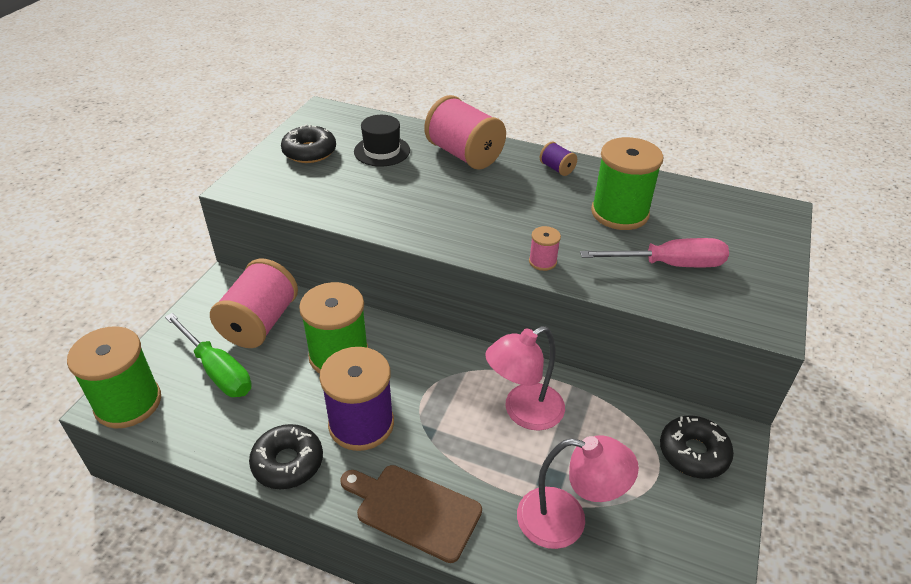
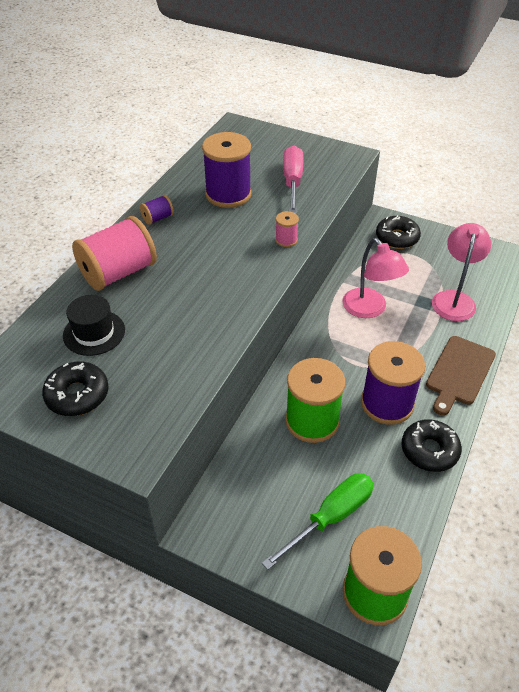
camera: 85 degrees left, 5 degrees up
pink spool [210,259,298,348] -> none
green spool [591,137,663,230] -> purple spool [202,132,252,208]

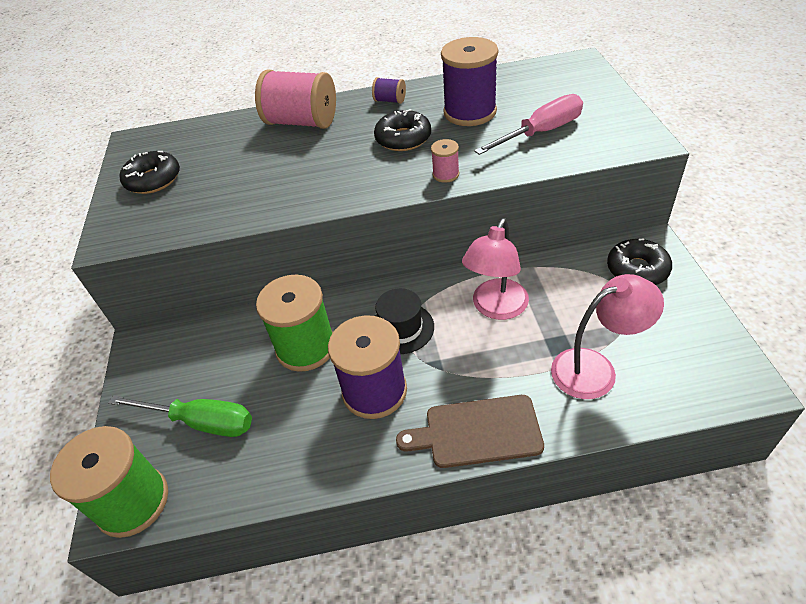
camera: 60 degrees right, 0 degrees up
black hat [63,295,125,356] -> black hat moved to [375,288,434,354]
black donut [402,419,462,472] -> black donut moved to [374,109,431,151]

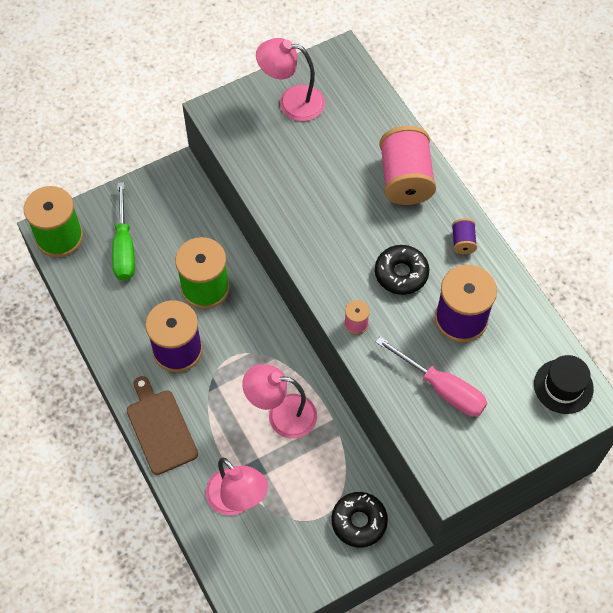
camera: 65 degrees right, 15 degrees up
black donut [120,151,180,194] -> pink lamp [256,38,325,121]
black hat [375,288,434,354] -> black hat moved to [534,355,594,414]

